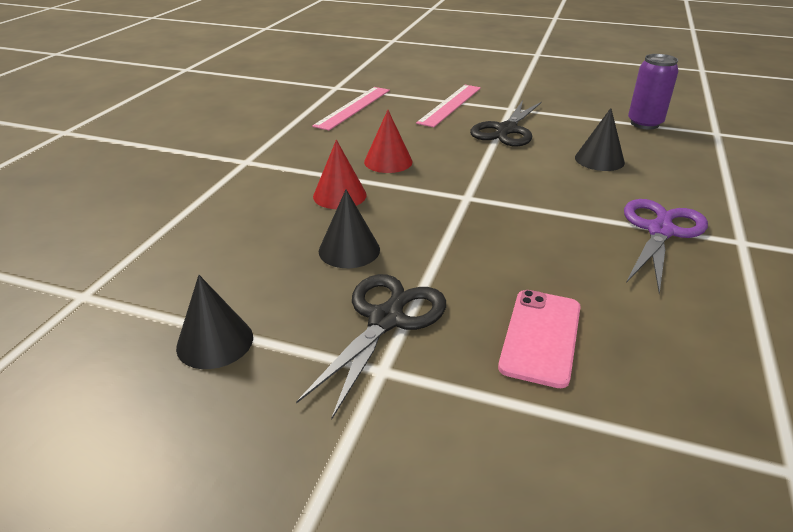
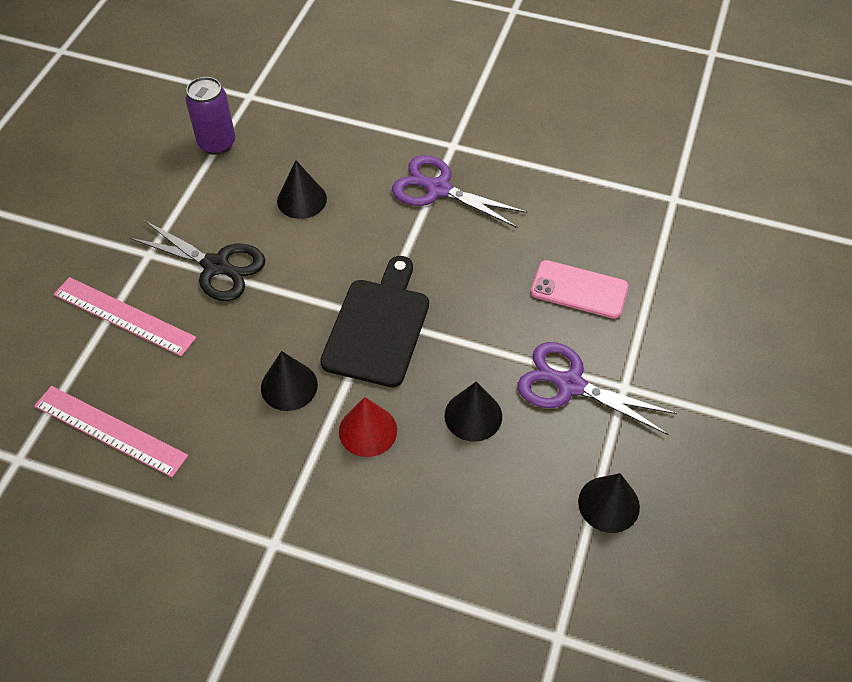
camera: 90 degrees left, 20 degrees up
black scissors [296,274,446,419] -> purple scissors [518,342,677,435]
red cone [364,110,413,173] -> black cone [261,351,318,411]
none -> black cutting board [320,256,429,387]

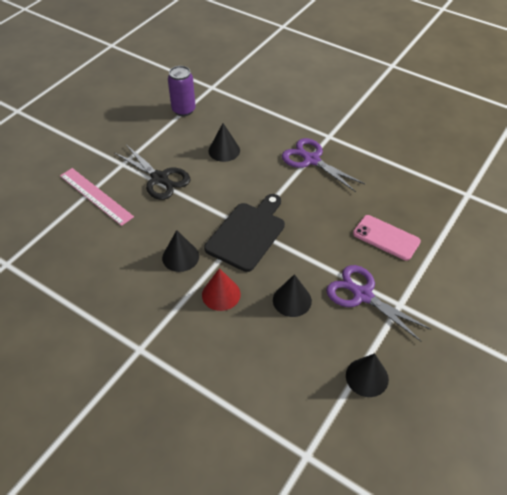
camera: 15 degrees right, 5 degrees down
pink ruler [34,386,188,477] -> none

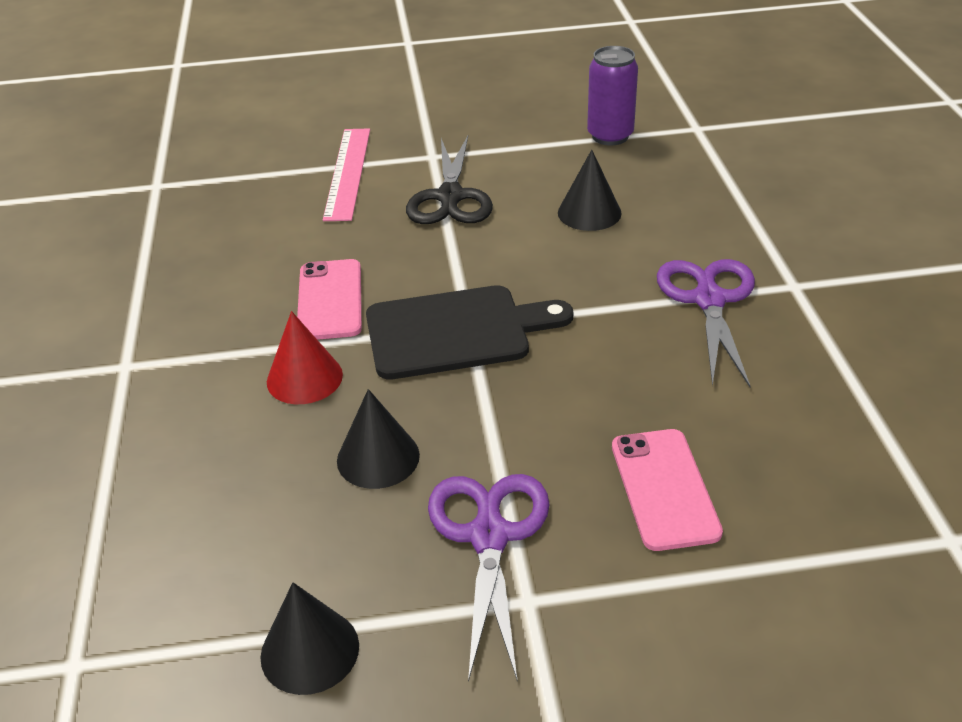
camera: 50 degrees right, 10 degrees down
black cone [162,230,199,272] -> pink phone [297,259,362,340]

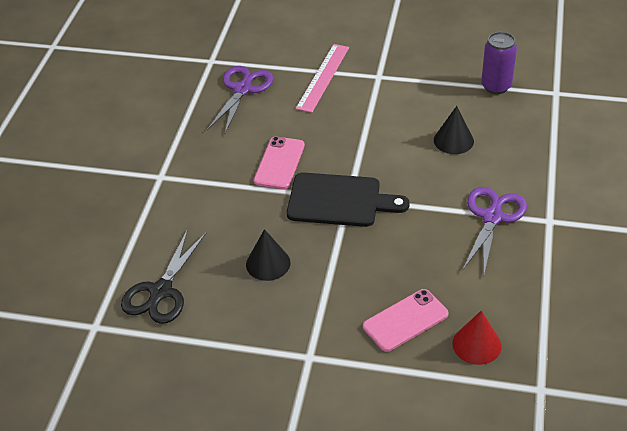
camera: 20 degrees right, 5 degrees up
black cone [260,582,359,695] -> none
red cone [267,311,343,404] -> red cone moved to [453,311,501,365]
black scissors [406,136,493,224] -> black scissors moved to [121,229,206,324]
purple scissors [428,474,550,682] -> purple scissors moved to [207,66,274,133]
pink phone [612,429,723,551] -> pink phone turned 45 degrees clockwise [363,289,448,352]

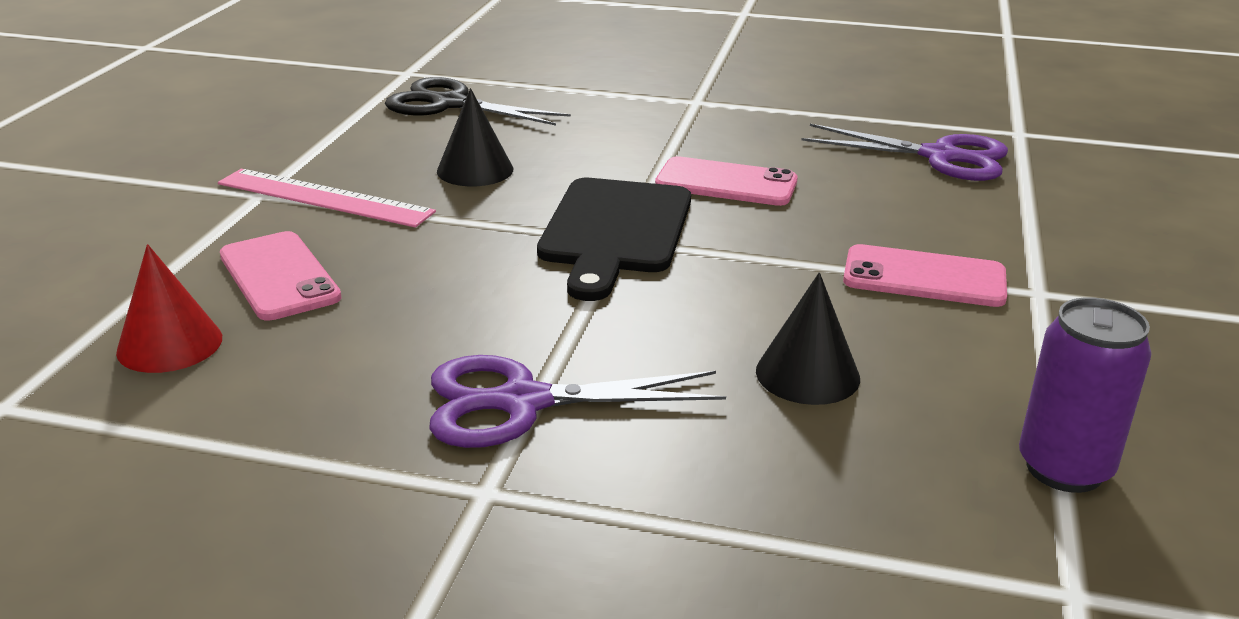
camera: 90 degrees right, 15 degrees down
pink ruler [296,44,349,113] -> pink ruler moved to [218,169,436,228]
purple scissors [462,187,527,274] -> purple scissors turned 150 degrees clockwise [429,355,726,448]
none -> pink phone [843,244,1007,307]

